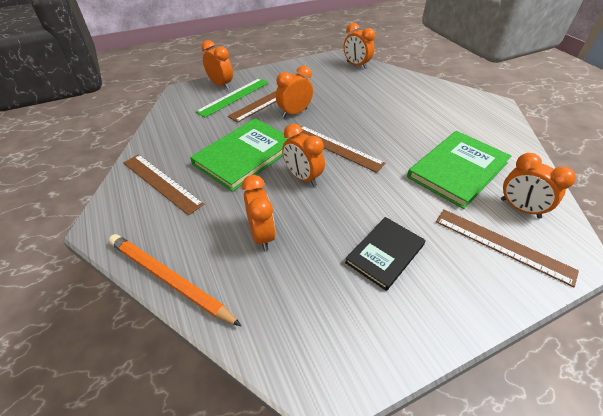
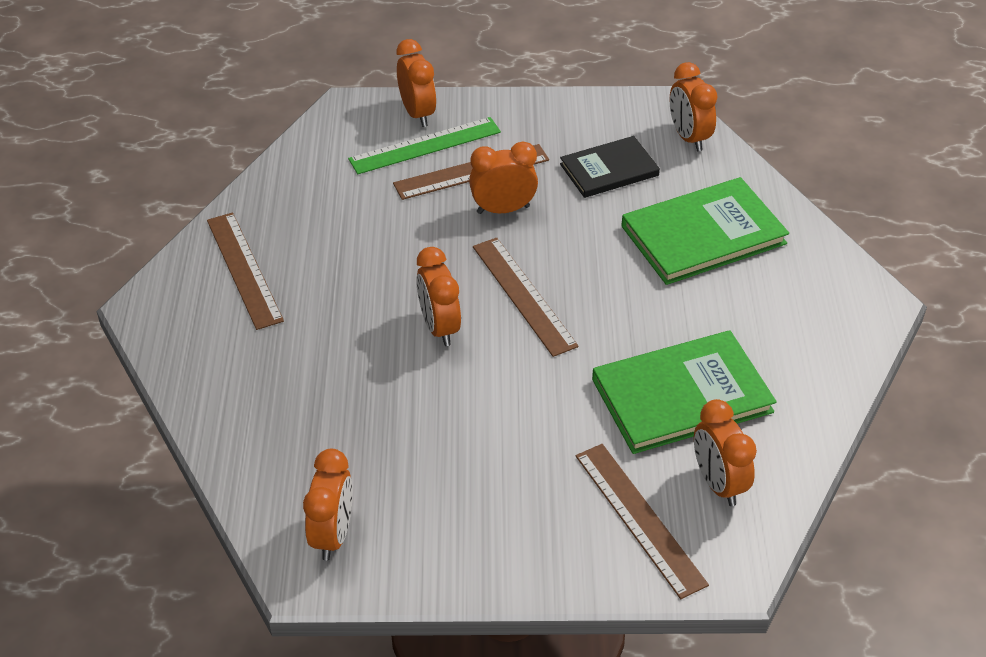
camera: 25 degrees right, 0 degrees up
orange pencil [109,234,242,326] -> none
green book [190,118,290,192] -> green book moved to [621,177,789,285]
orange clock [242,175,276,251] -> orange clock moved to [303,449,353,561]
black book [345,217,426,291] -> black book moved to [560,136,660,198]

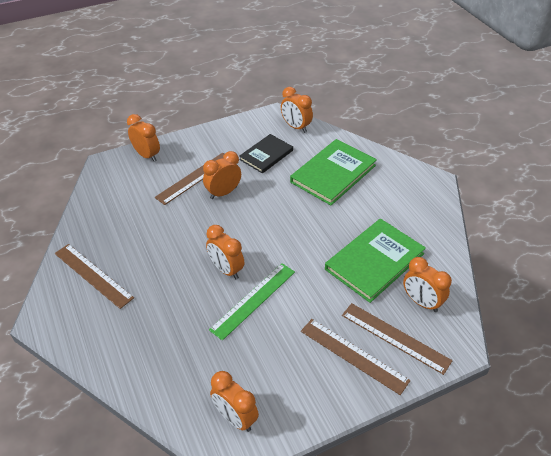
camera: 25 degrees left, 0 degrees up
orange clock [303,449,353,561] -> orange clock turned 150 degrees clockwise [210,371,259,432]
green ruler [348,117,501,174] -> green ruler moved to [209,263,295,341]
brown ruler [473,237,579,357] -> brown ruler moved to [301,319,411,395]

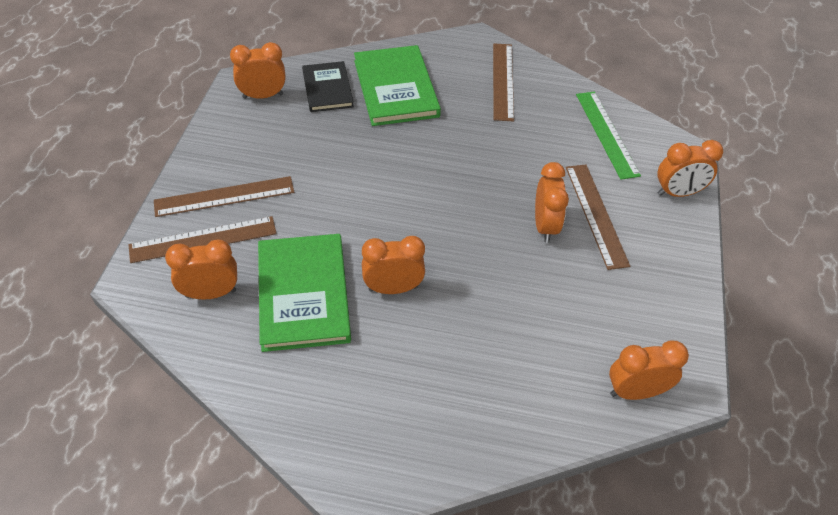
camera: 125 degrees right, 5 degrees up
brown ruler [55,244,134,309] -> brown ruler turned 75 degrees counterclockwise [493,43,514,122]
orange clock [206,225,244,279] -> orange clock moved to [362,236,425,294]
green ruler [209,263,295,341] -> green ruler moved to [576,91,641,180]
black book [239,134,293,174] -> black book moved to [302,61,354,112]
green book [290,139,377,205] -> green book moved to [354,45,441,126]

